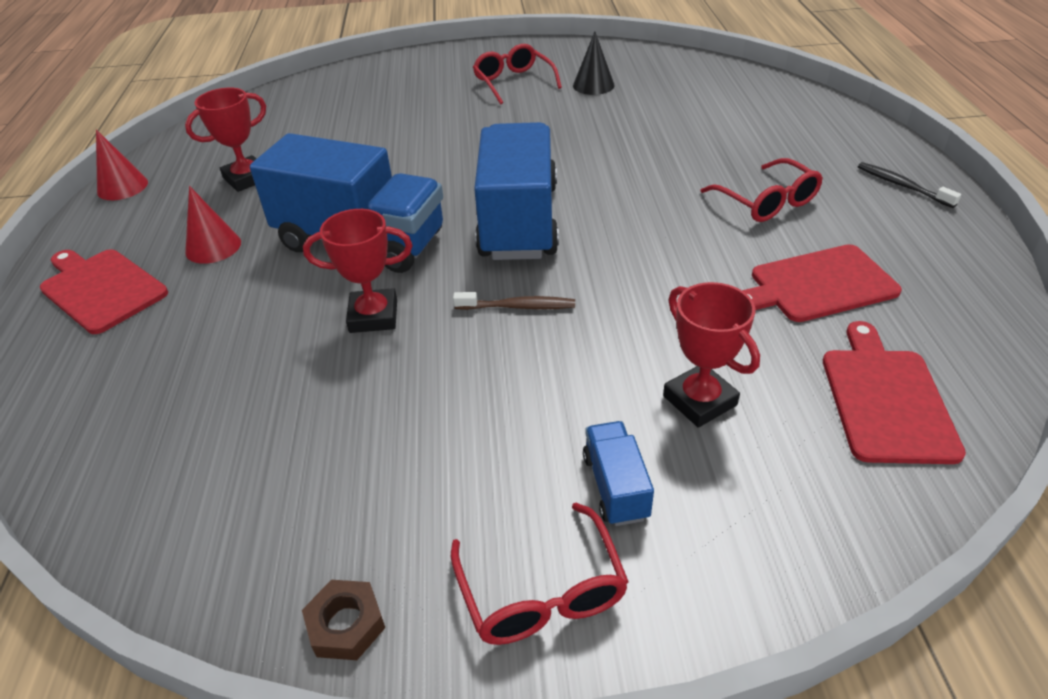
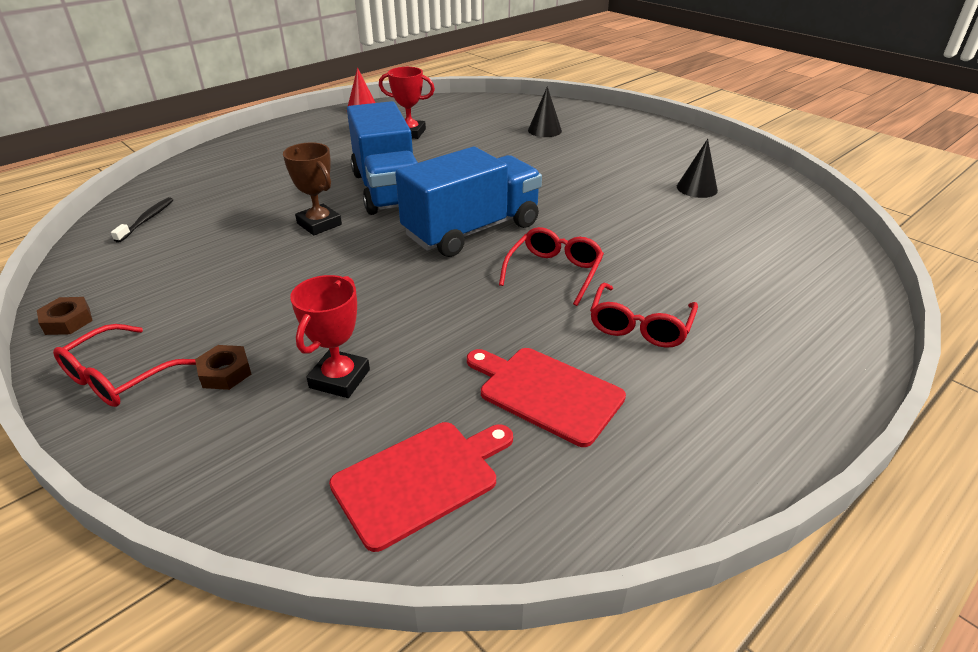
camera: 50 degrees right, 5 degrees down
red cutting board [40,249,168,334] -> none
red cone [185,186,241,264] -> none
red trophy [303,209,412,333] -> brown trophy [283,142,342,235]
brown toothbrush [453,292,575,310] -> none
red glasses [473,44,562,105] -> red glasses moved to [499,227,604,306]
blue truck [583,421,654,526] -> brown nut [195,345,251,390]
black toothbrush [858,162,961,208] -> black toothbrush moved to [111,197,173,243]
none -> black cone [528,86,562,137]

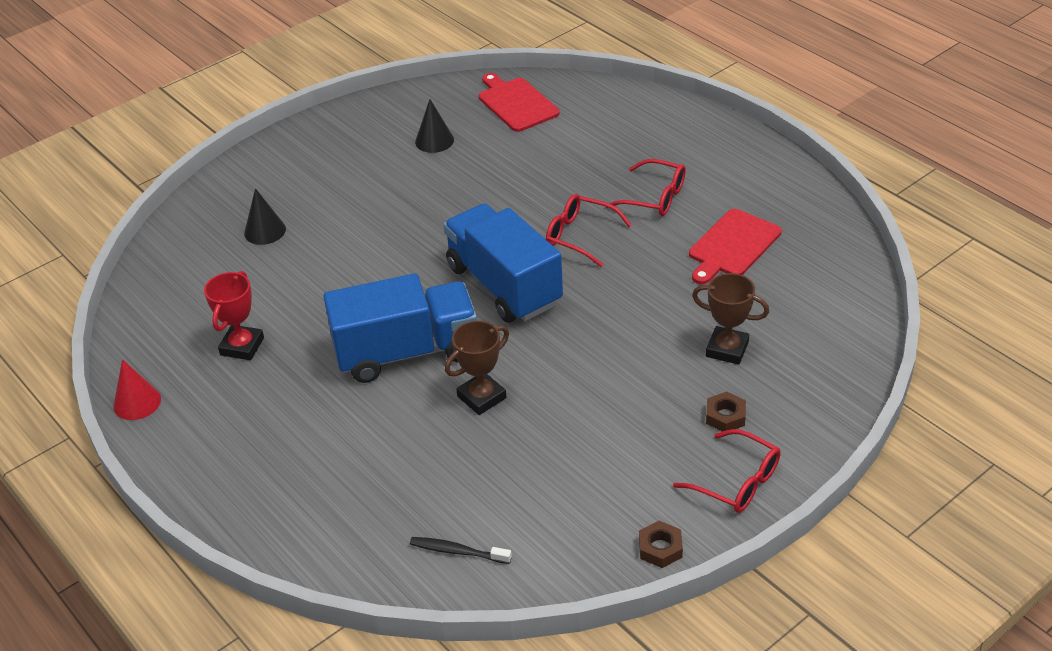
camera: 85 degrees left, 5 degrees up
red trophy [290,275,370,398] -> brown trophy [692,273,769,365]
red cutting board [329,422,513,552] -> red cutting board moved to [479,73,560,132]

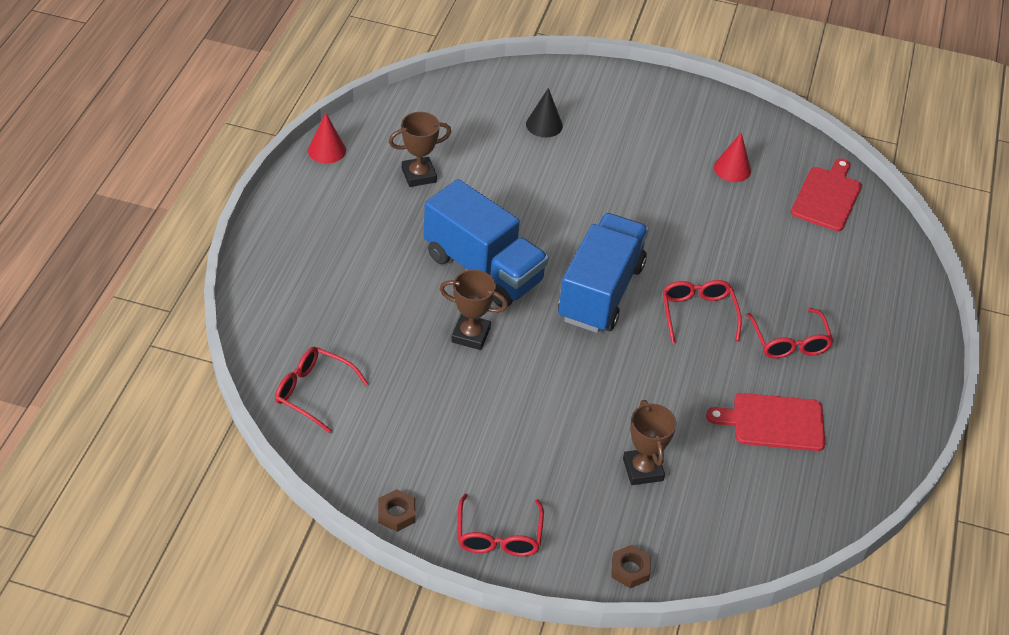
camera: 50 degrees right, 5 degrees up
red trophy [204,271,264,360] -> brown trophy [389,112,451,187]
black toothbrush [410,537,512,564] -> red glasses [275,347,368,433]
black cone [415,99,454,153] -> red cone [714,133,751,182]
brown nut [706,392,746,432] -> brown nut moved to [611,545,651,588]

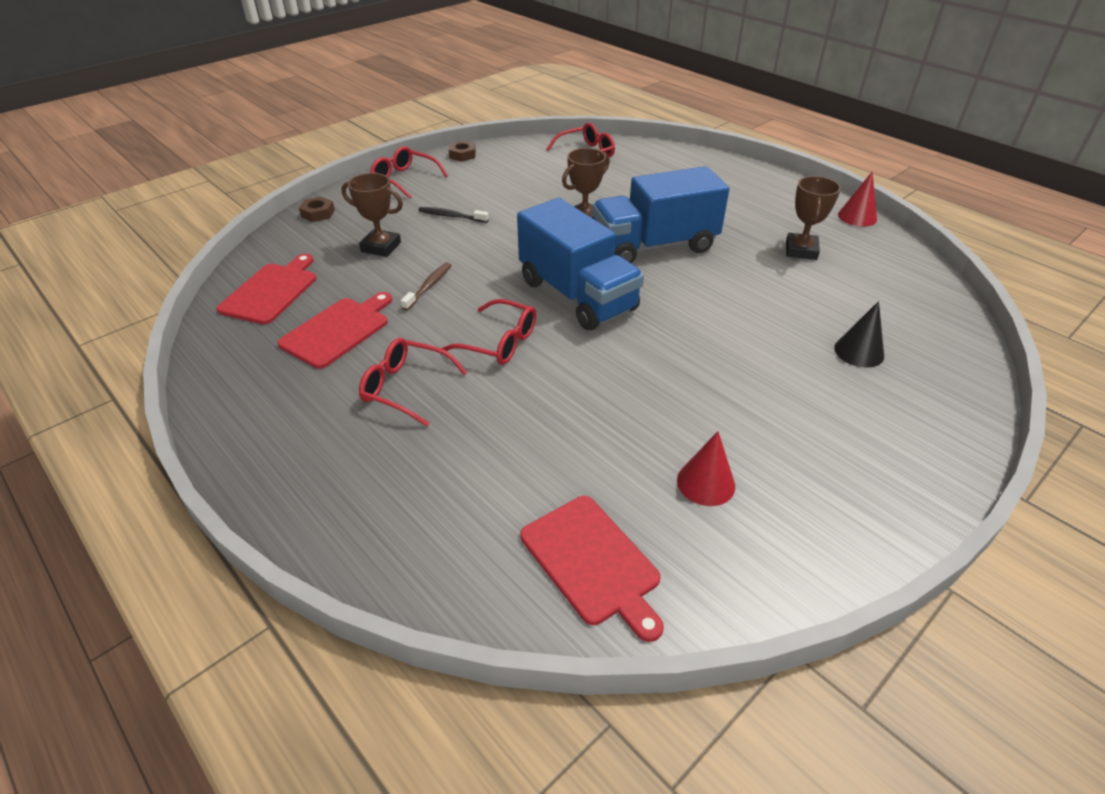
camera: 125 degrees right, 5 degrees down
none -> red cutting board [217,254,316,324]
none -> brown toothbrush [401,262,452,311]
none -> black toothbrush [419,207,489,223]

